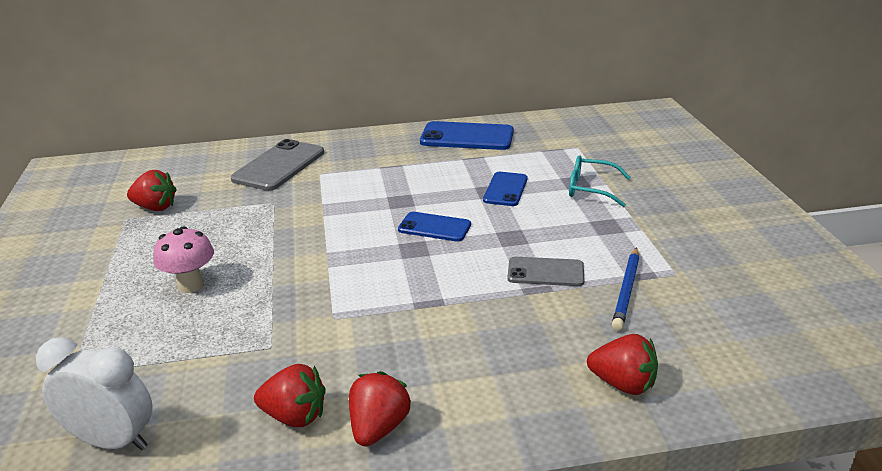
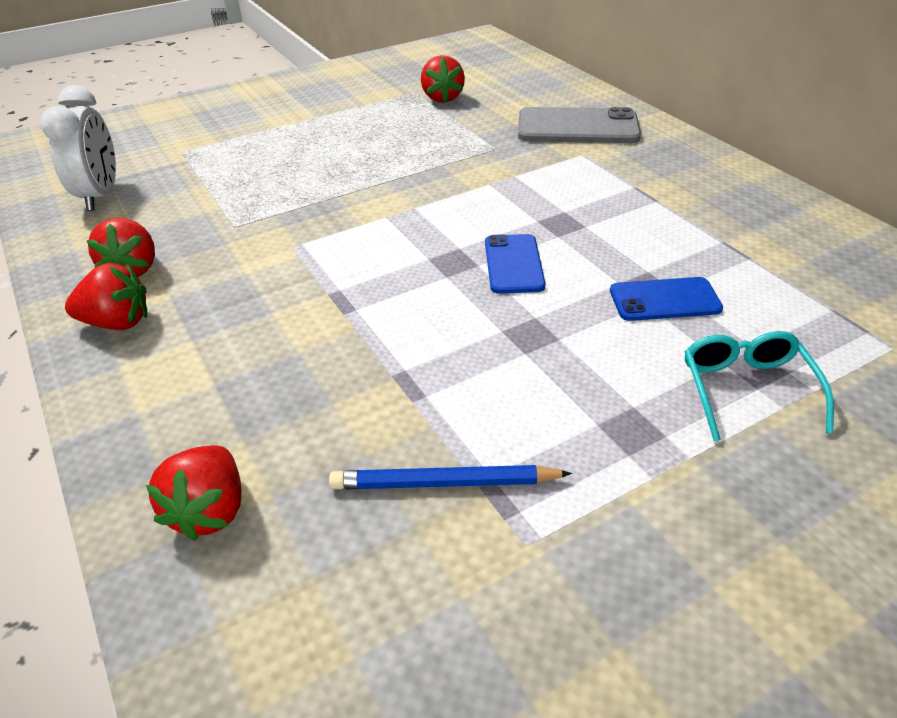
camera: 70 degrees right, 10 degrees up
pink mushroom [153,226,214,293] -> none
blue phone [420,121,514,150] -> none
grey phone [507,257,584,286] -> none

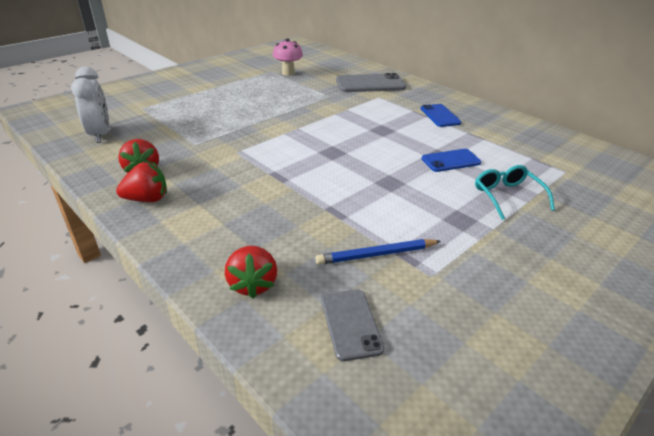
camera: 15 degrees left, 5 degrees down
red strawberry [421,55,465,103] -> pink mushroom [273,39,303,76]
blue phone [485,234,545,294] -> blue phone moved to [421,104,461,127]
none -> grey phone [321,289,384,361]

